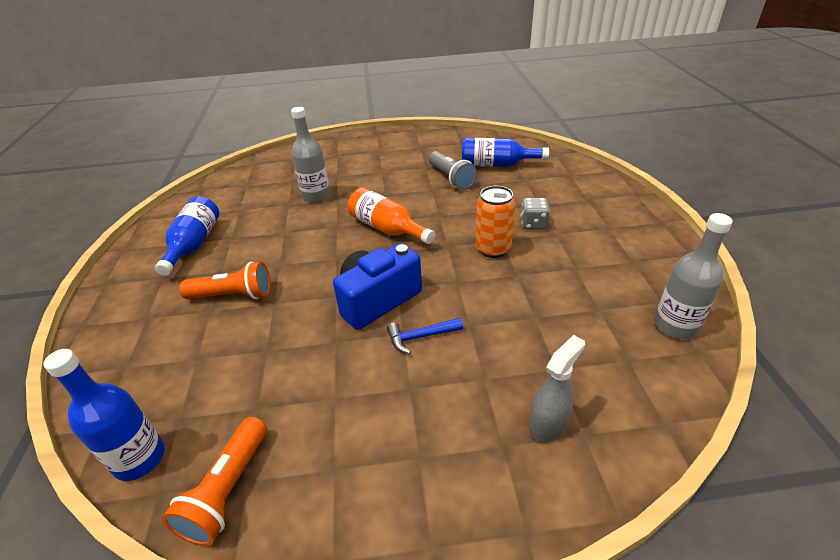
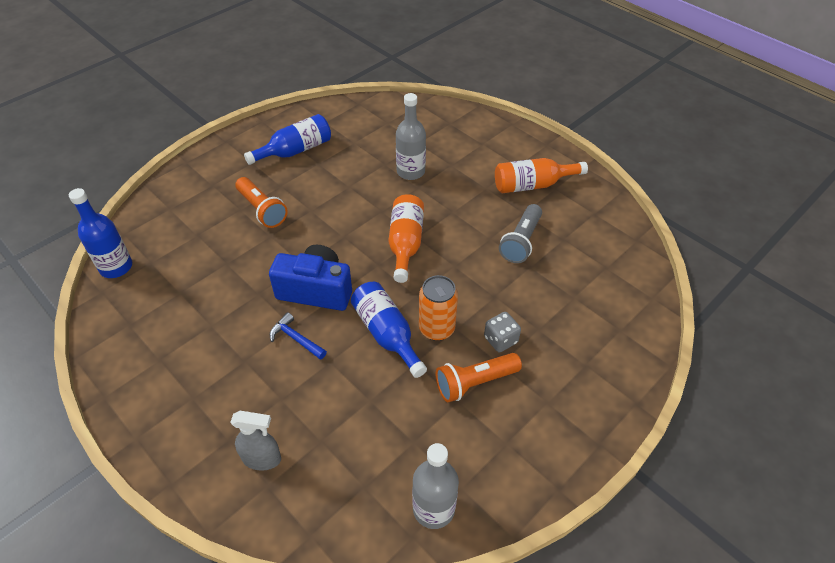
camera: 50 degrees right, 10 degrees up
orange flashlight [162,417,267,546] -> orange flashlight moved to [436,353,522,402]
blue bottle [462,138,549,167] -> blue bottle moved to [351,282,427,378]
none -> orange bottle [495,158,588,193]

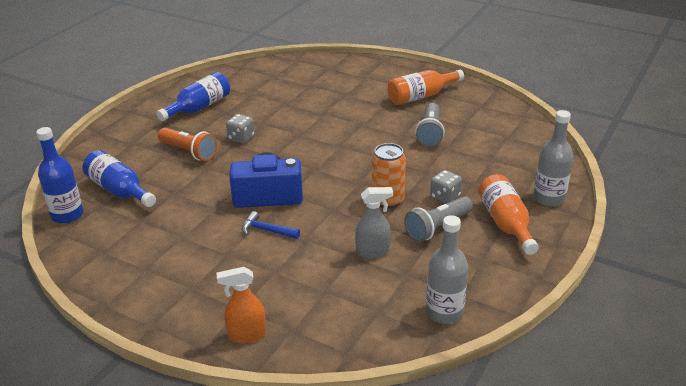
camera: 15 degrees left, 15 degrees down
grey spray bottle [230,411,281,471] -> grey spray bottle moved to [355,187,393,259]
blue bottle [351,282,427,378] -> blue bottle moved to [83,150,156,207]
orange bottle [388,194,424,283] -> orange bottle moved to [478,174,539,255]
grey bottle [396,93,426,180] -> grey bottle moved to [533,110,573,207]
orange flashlight [436,353,522,402] -> grey flashlight [404,196,473,242]
none -> orange spray bottle [217,267,266,343]
none -> grey dice [226,114,255,143]

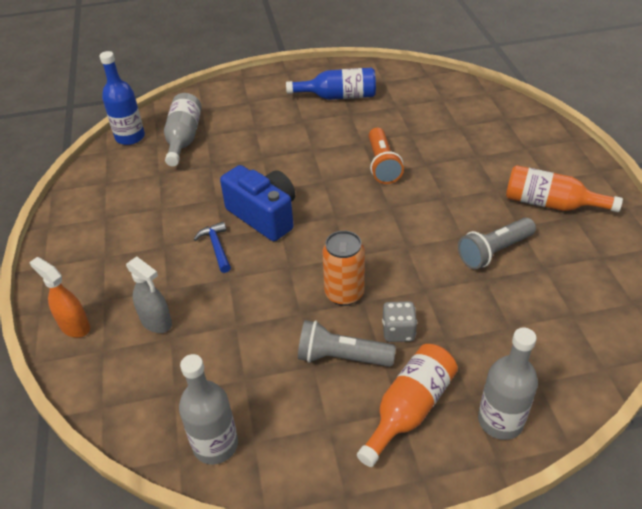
camera: 50 degrees right, 10 degrees up
blue bottle [83,150,156,207] -> grey bottle [164,93,202,167]
orange flashlight [158,128,217,161] -> orange flashlight moved to [369,128,404,184]
grey dice [226,114,255,143] -> none
grey spray bottle [355,187,393,259] -> grey spray bottle moved to [126,257,172,333]

